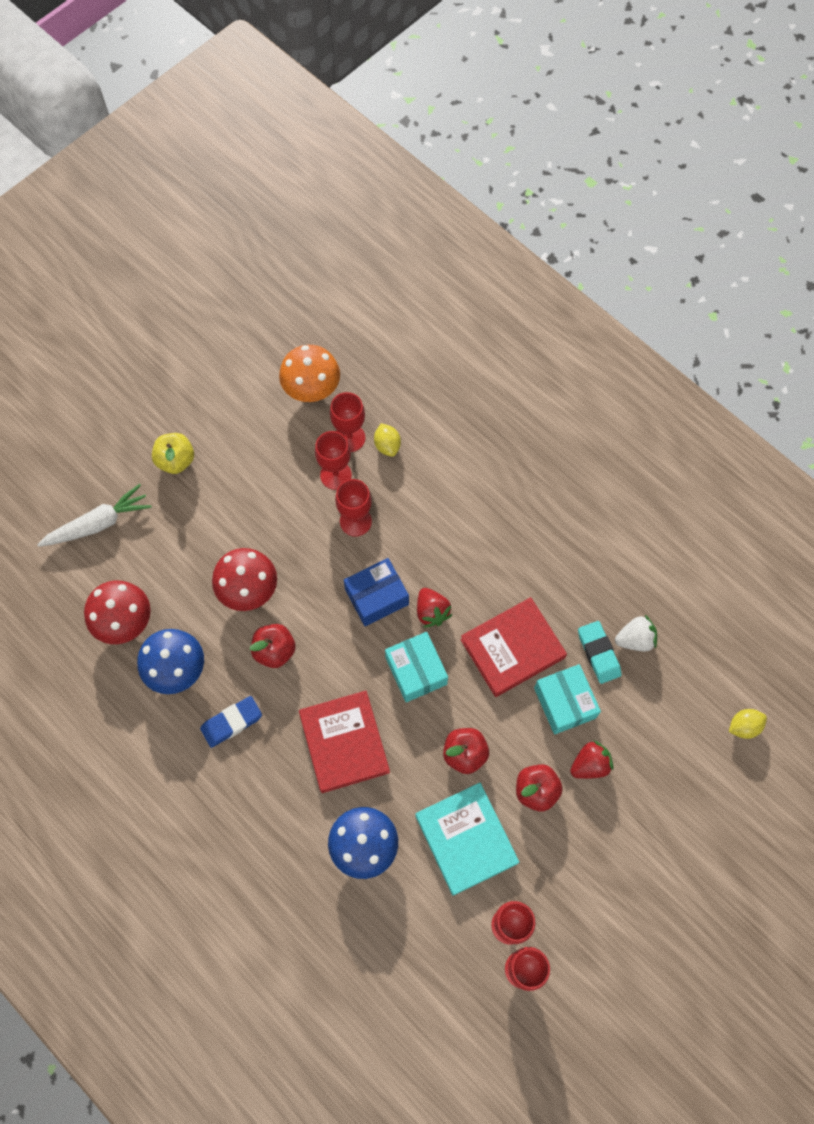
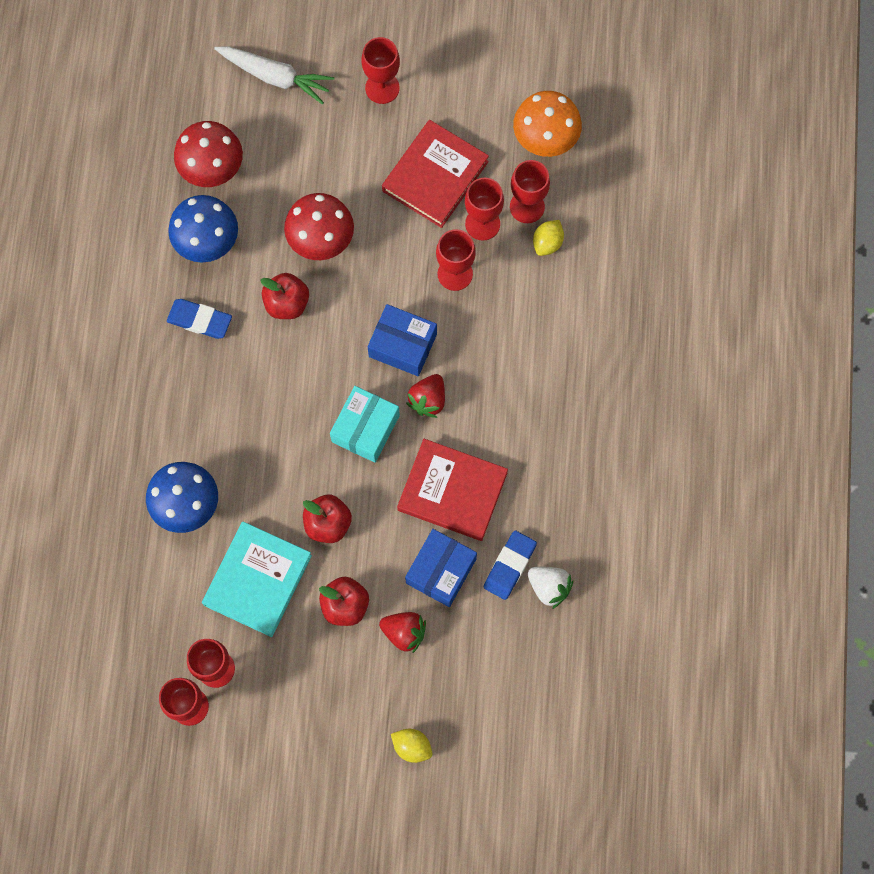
camera: 50 degrees right, 5 degrees up
yellow apple [152,433,194,474] -> red goblet [361,37,400,104]
red book [299,691,390,793] -> red book moved to [382,120,489,228]
turquoise box [534,664,601,735] -> blue box [405,529,477,607]
turquoise eraser [578,621,622,684] -> blue eraser [484,530,537,600]
yellow lemon [729,709,767,739] -> yellow lemon moved to [391,729,432,763]

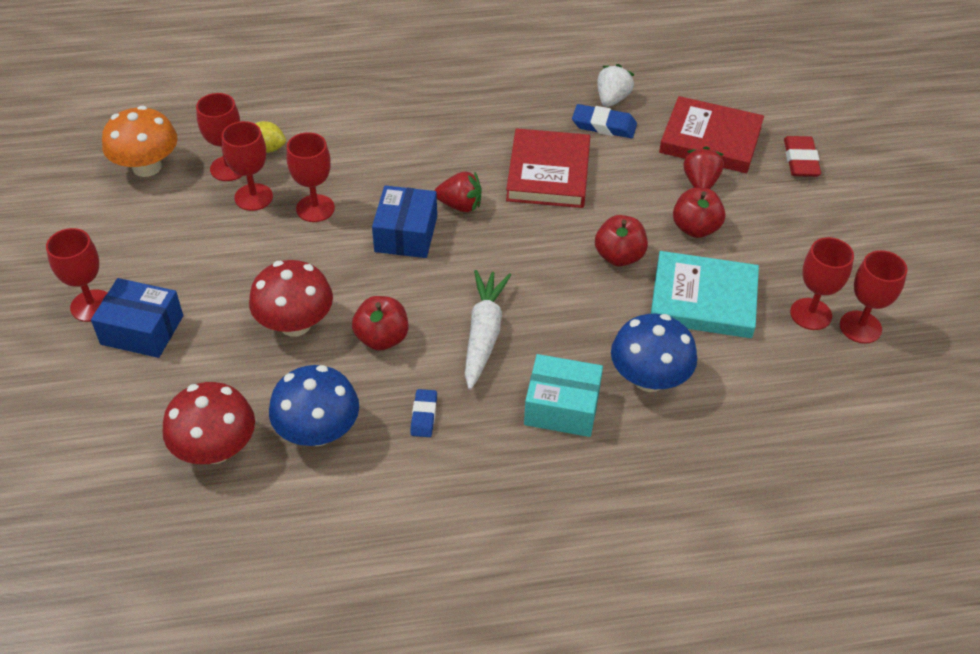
camera: 105 degrees left, 25 degrees down
blue eraser [167,299,232,339] -> blue eraser [410,389,437,437], size x0.65
white carrot [214,46,334,104] -> white carrot moved to [465,270,511,390]
turquoise box [330,386,400,463] -> turquoise box moved to [524,354,603,437]
red book [382,120,489,228] -> red book moved to [659,96,764,173]
yellow lemon [391,729,432,763] -> red eraser [784,136,821,177]
blue box [405,529,477,607] -> blue box moved to [91,278,183,358]

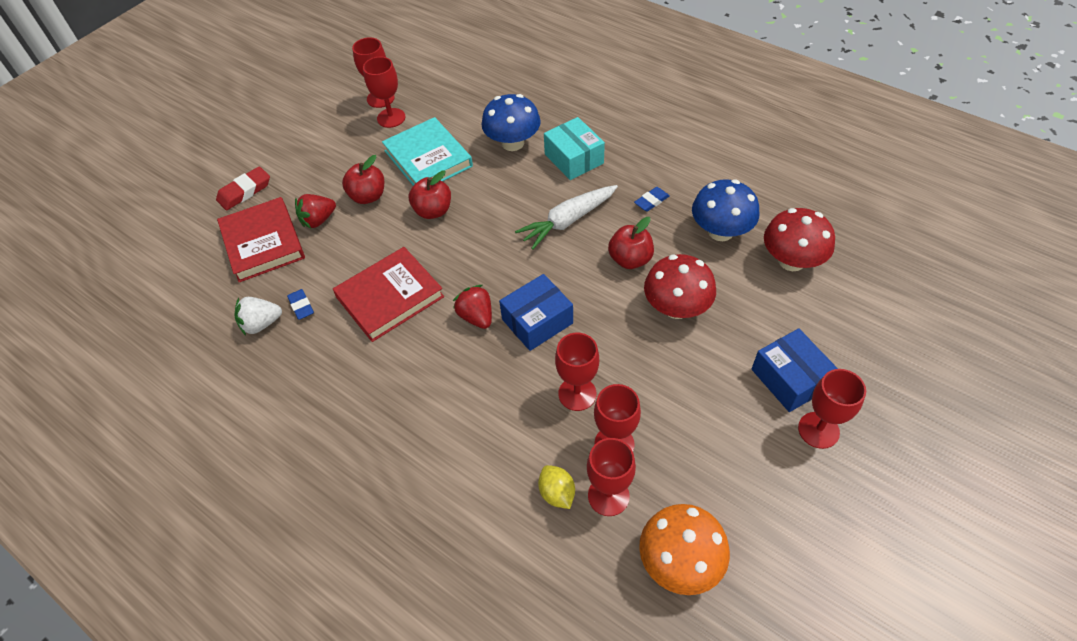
camera: 130 degrees left, 5 degrees up
blue eraser [572,104,637,138] -> blue eraser [287,289,314,320], size x0.65

